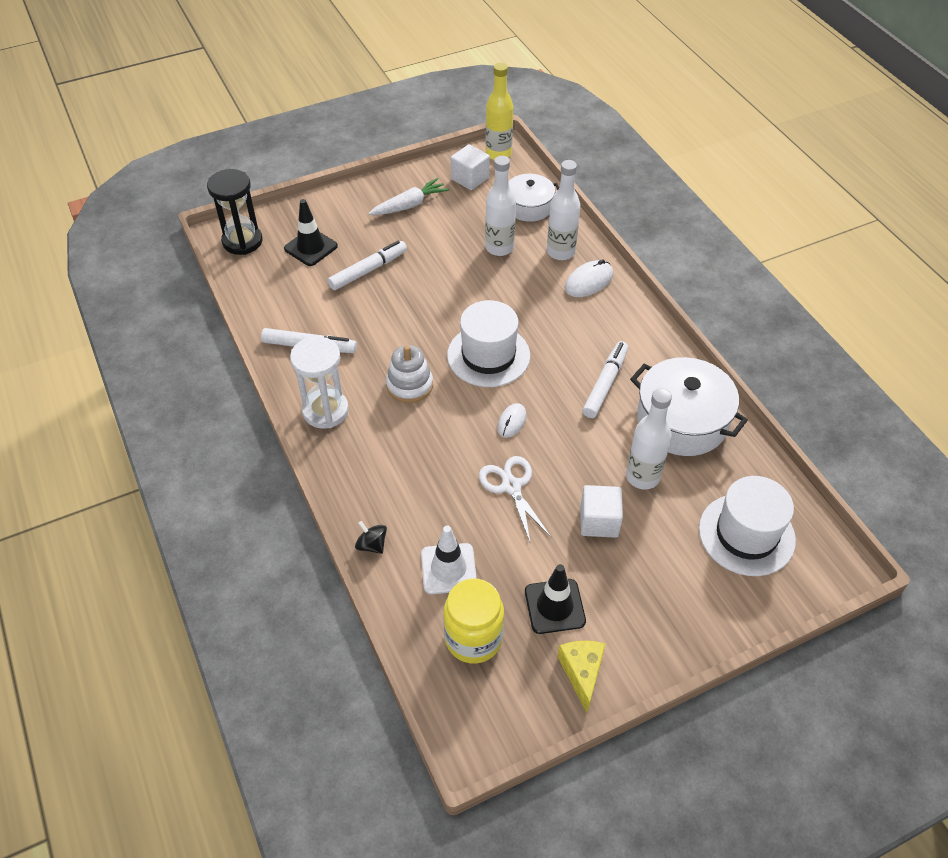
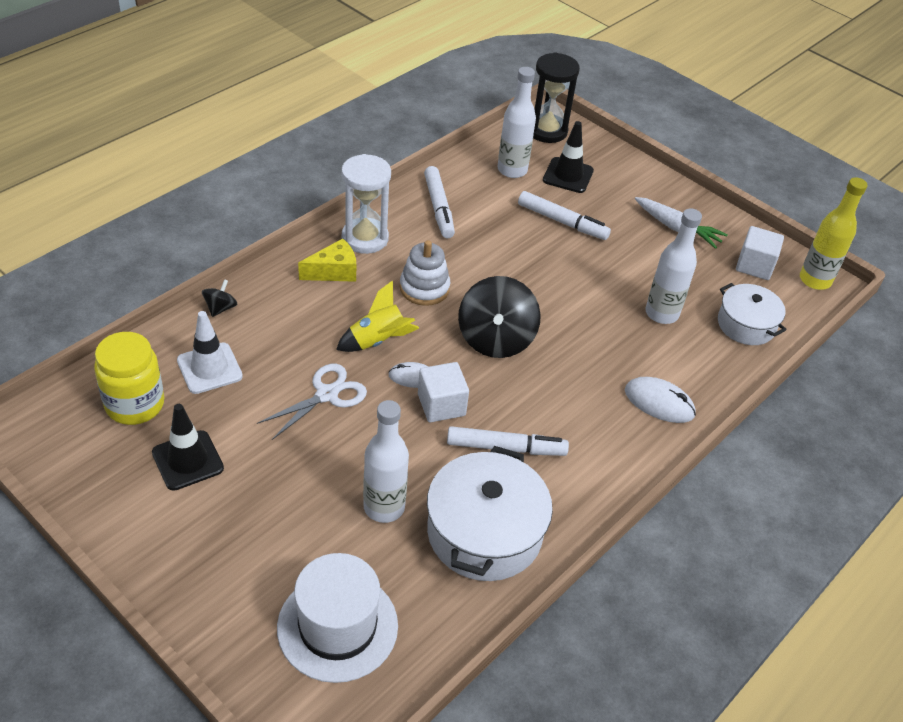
camera: 65 degrees right, 5 degrees down
white hat [447,300,530,387] -> black spinning top [458,276,541,358]
white bottle [547,160,580,260] -> white bottle moved to [497,67,536,178]
yellow cheese [557,641,606,713] -> yellow cheese moved to [298,239,356,282]
white cube [581,485,623,538] -> white cube moved to [418,362,469,422]
none -> yellow rocket [336,280,419,352]

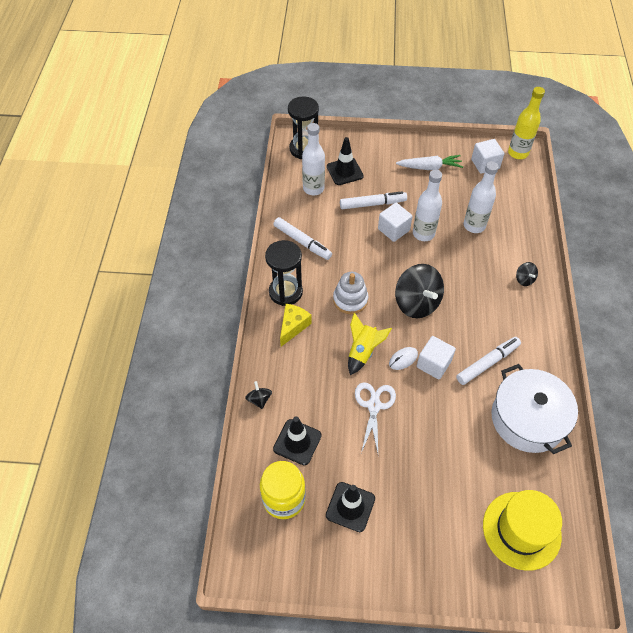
camera: 35 degrees left, 10 degrees up
white traffic cone [177,311,243,394] -> black traffic cone [273,416,322,465]
white hat [277,553,398,683] -> yellow hat [483,490,562,571]
white hourglass [341,154,391,254] -> black hourglass [265,240,303,306]
white bottle [363,400,409,523] -> white bottle moved to [413,170,442,241]
white mouse [625,377,696,423] -> black spinning top [516,262,538,286]
white pot [718,283,787,345] -> none
none -> white cube [378,203,413,242]

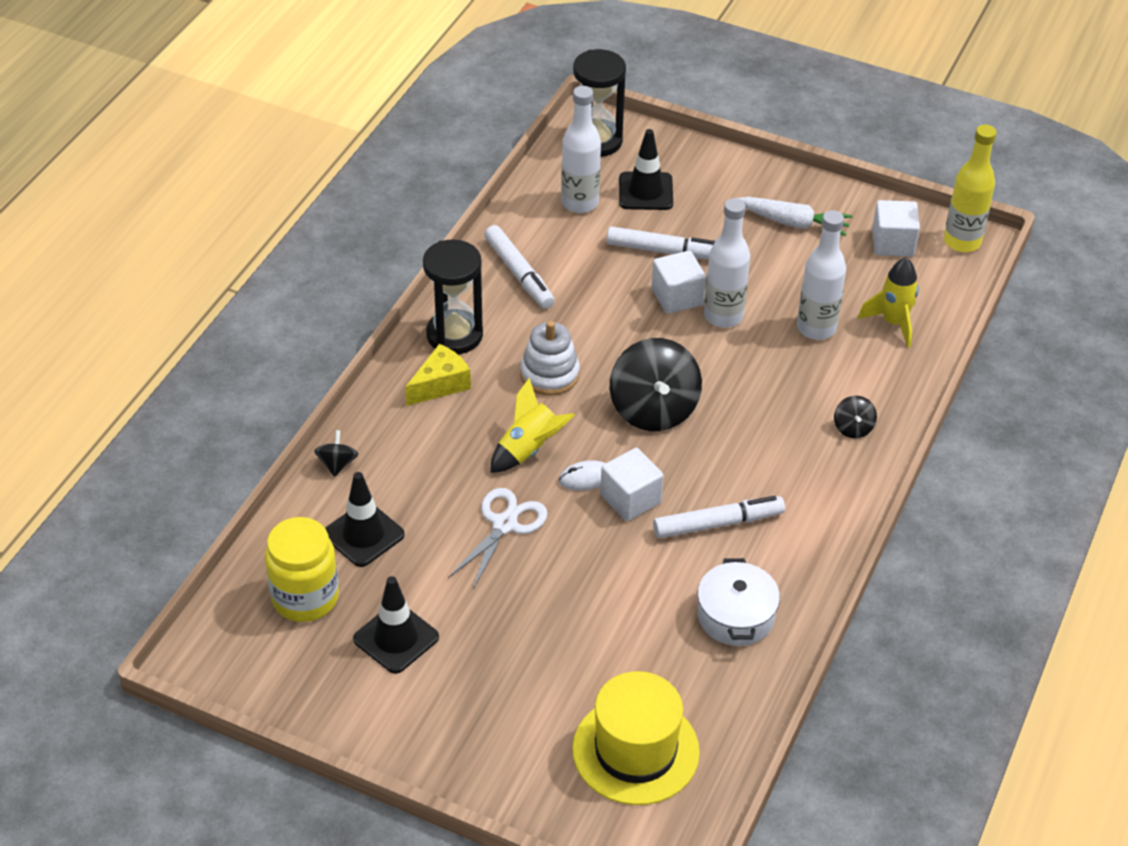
camera: 20 degrees right, 10 degrees down
white pot [491,364,578,454] -> white pot [697,558,780,646], size x0.62
none -> yellow rocket [858,258,919,348]

